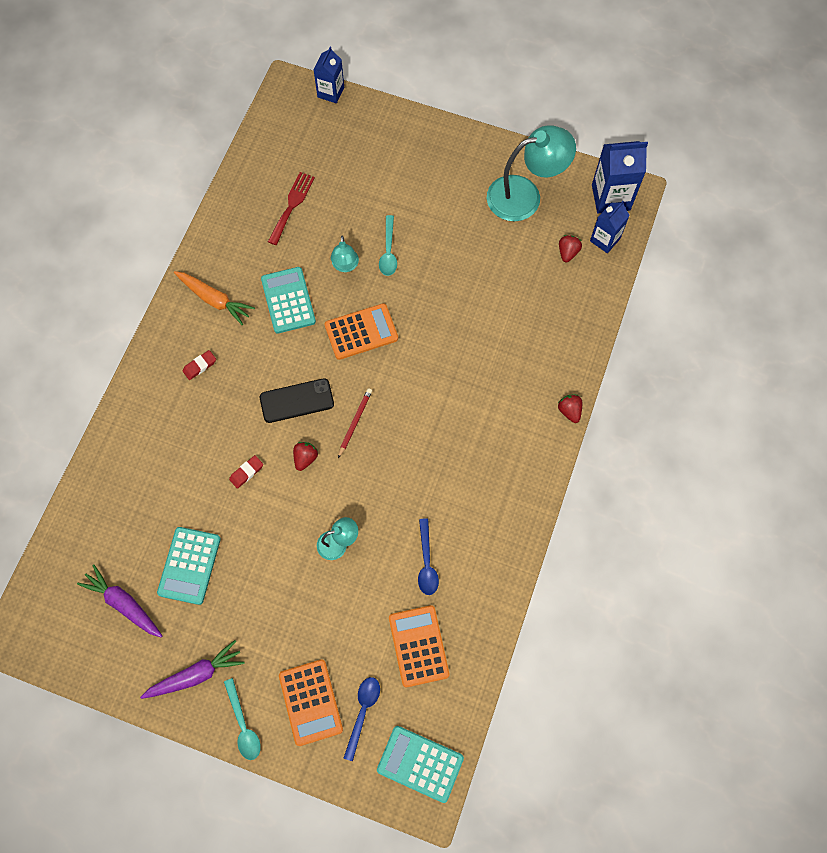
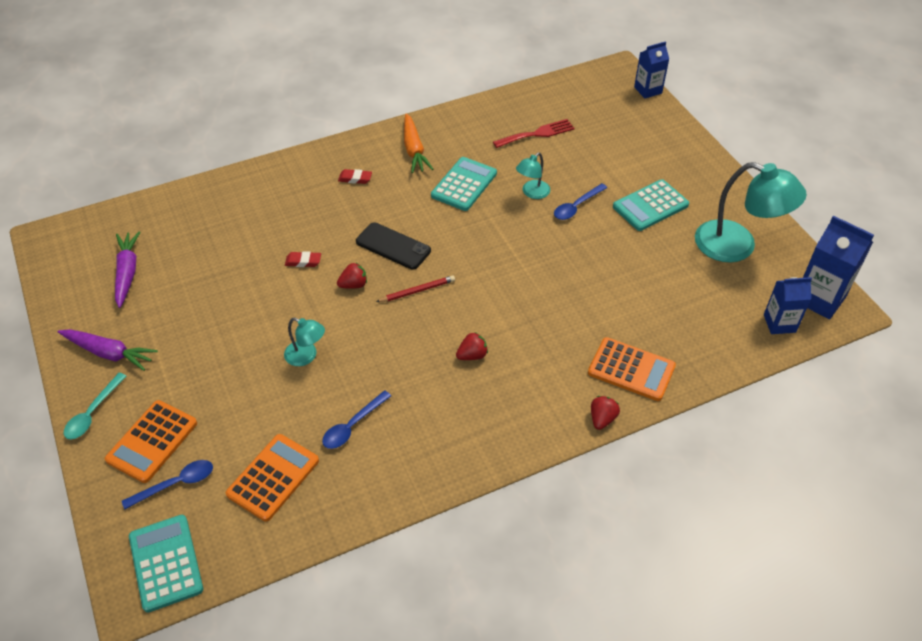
camera: 45 degrees right, 20 degrees down
turquoise calculator [157,527,221,605] -> turquoise calculator moved to [613,179,689,231]
orange calculator [324,303,398,360] -> orange calculator moved to [588,337,676,401]
turquoise spoon [379,215,397,276] -> blue spoon [554,183,608,220]
red strawberry [559,235,582,263] -> red strawberry moved to [456,332,488,360]

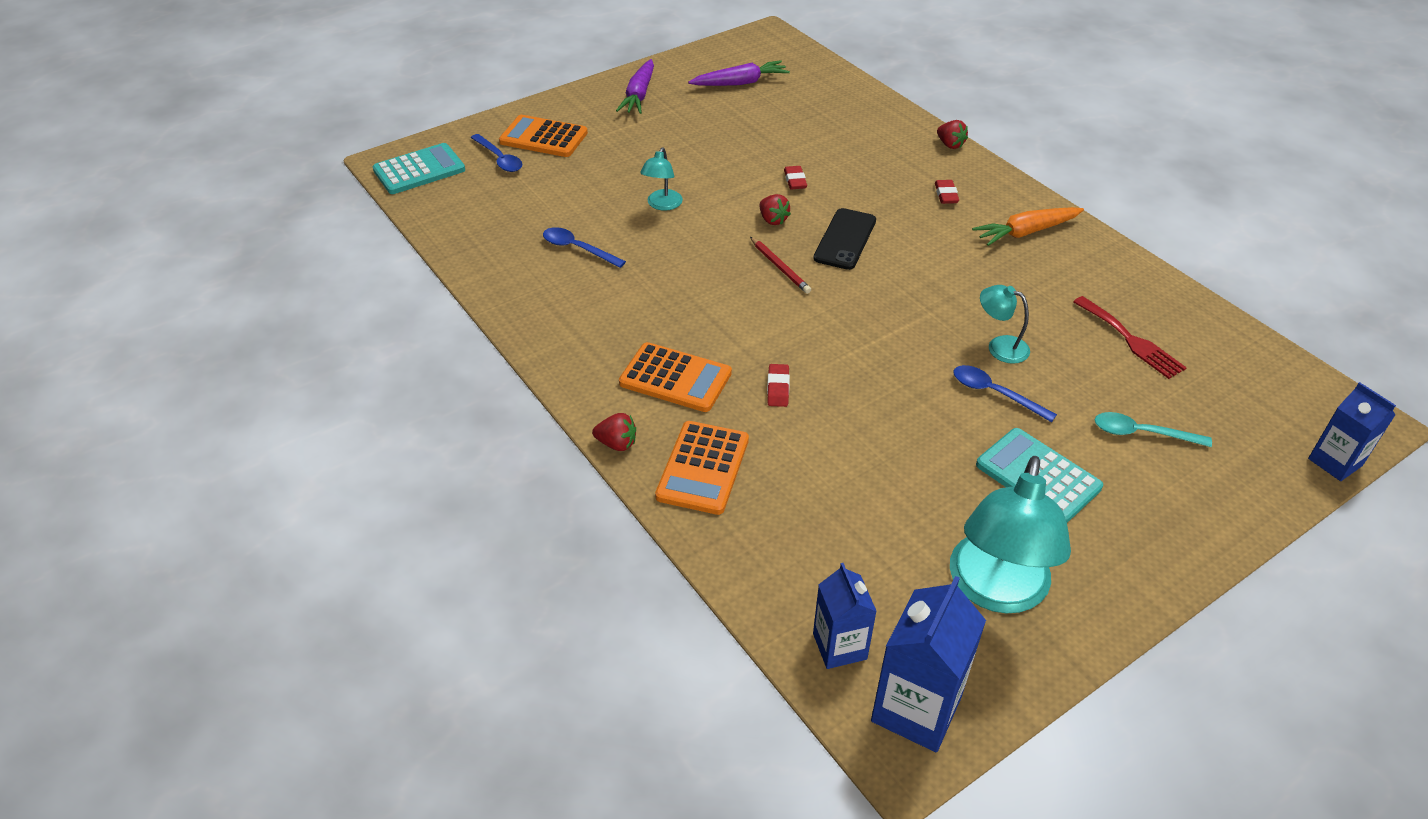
camera: 80 degrees right, 5 degrees down
turquoise spoon [64,373,126,440] -> turquoise spoon moved to [1095,412,1212,447]
orange calculator [226,434,319,522] -> orange calculator moved to [619,342,732,412]
turquoise calculator [431,157,497,211] -> none
red strawberry [456,332,488,360] -> red strawberry moved to [937,120,968,149]
none -> red eraser [767,364,790,407]

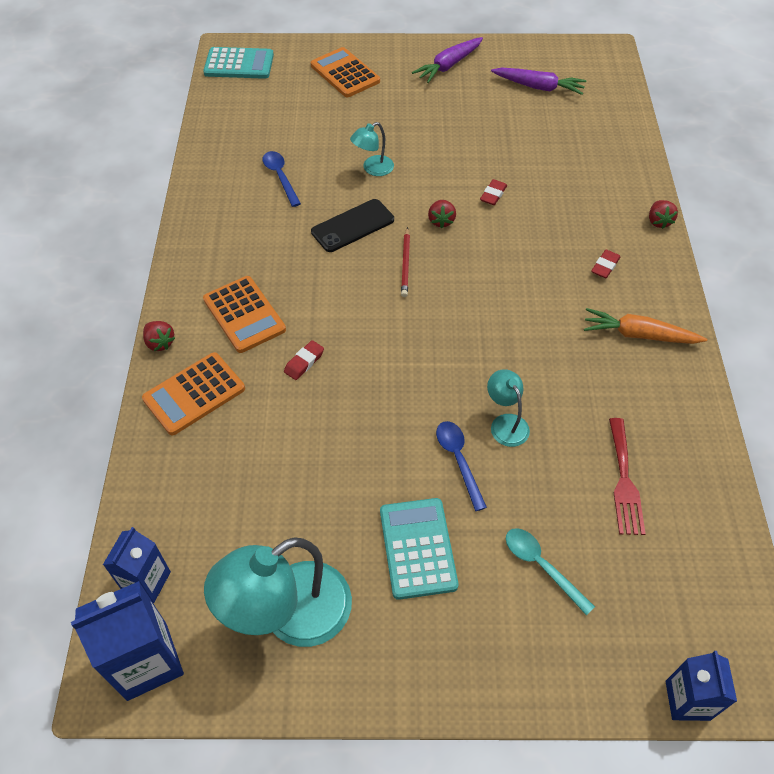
camera: 35 degrees right, 10 degrees up
blue spoon [471,134,522,172] -> none
black phone [813,208,876,270] -> black phone moved to [311,199,394,252]

